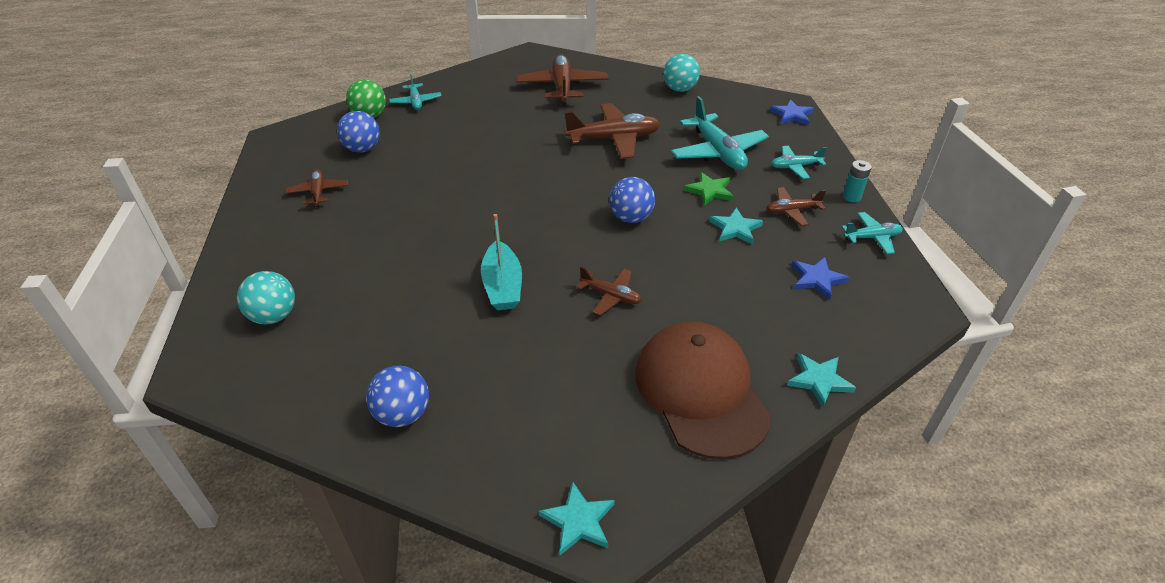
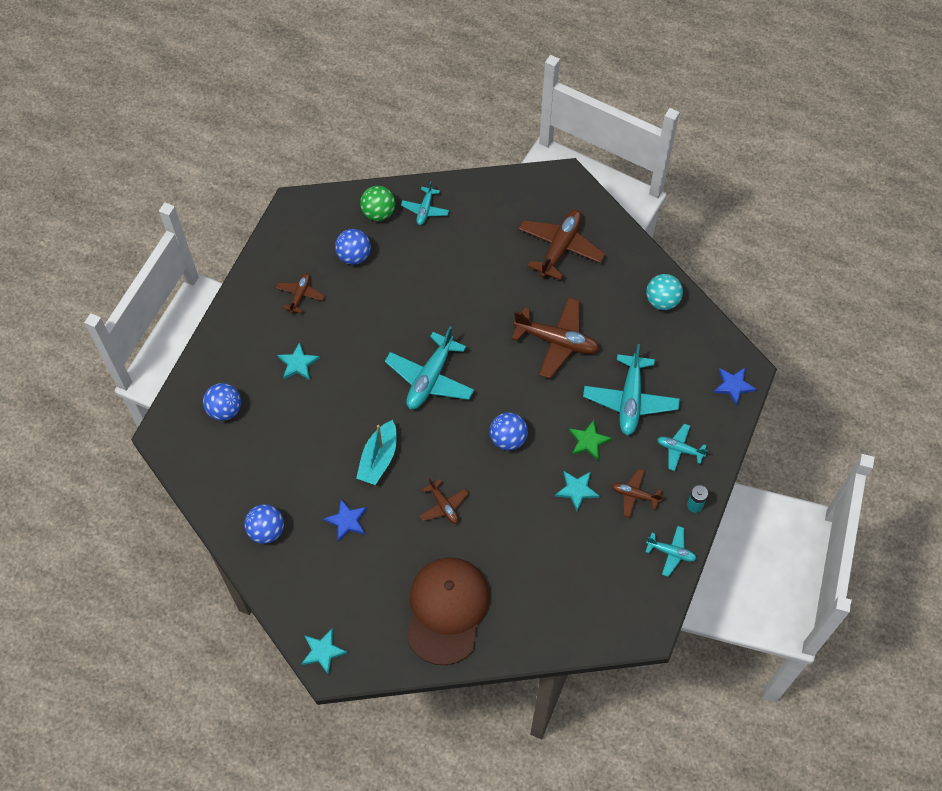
camera: 30 degrees right, 20 degrees up
turquoise ball [237,271,295,325] -> blue ball [203,383,241,421]
turquoise star [787,353,856,408] -> turquoise star moved to [277,342,320,380]
blue star [791,257,850,300] -> blue star moved to [323,499,367,542]
none -> turquoise plane [385,326,474,409]

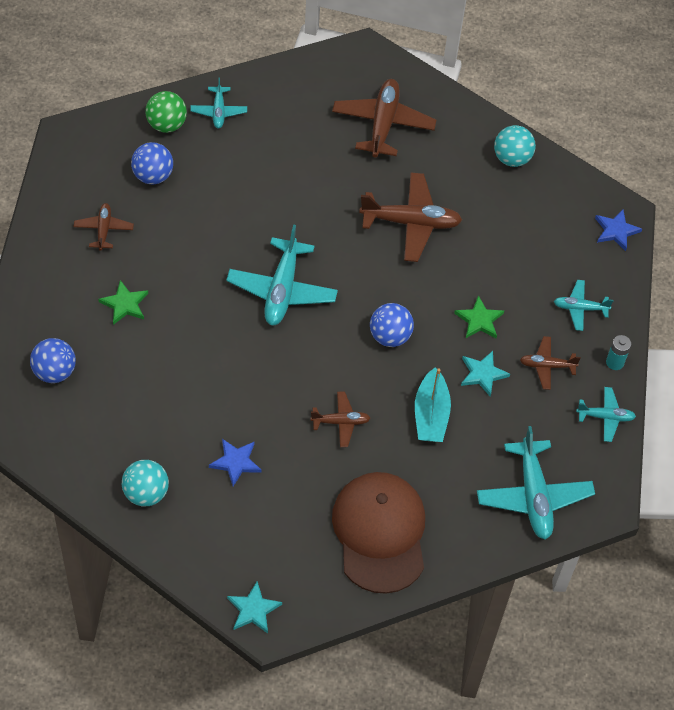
camera: 20 degrees left, 5 degrees down
blue ball [244,504,284,544] -> turquoise ball [122,460,169,506]
turquoise star [277,342,320,380] -> green star [98,280,148,325]
turquoise boat [356,420,397,485] -> turquoise boat moved to [415,367,451,442]
brown plane [420,478,469,524] -> brown plane turned 45 degrees counterclockwise [310,392,370,447]
turquoise plane [583,344,680,435] -> turquoise plane moved to [477,426,595,540]

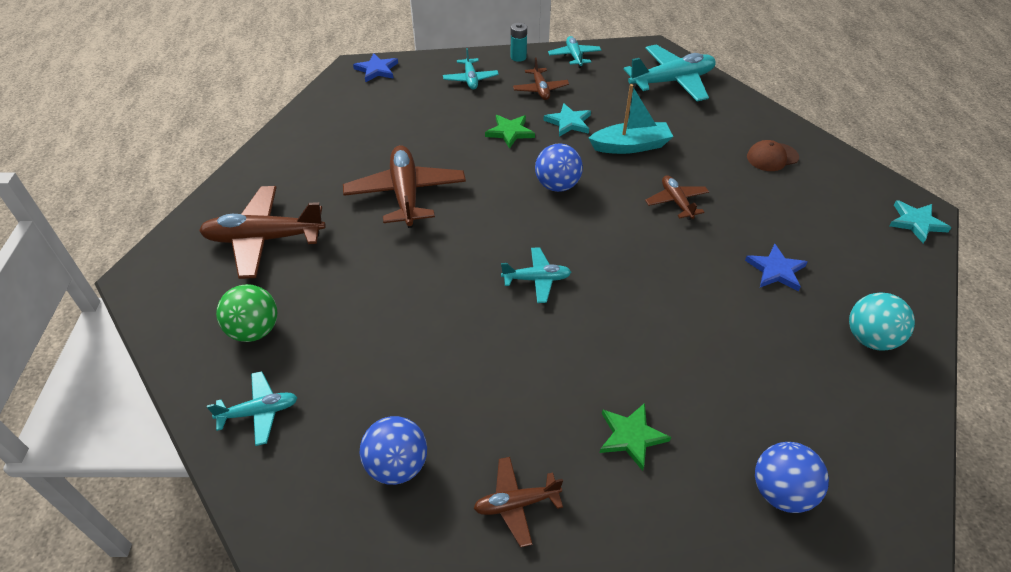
camera: 100 degrees left, 10 degrees down
green ball [145,91,187,133] -> green ball moved to [216,284,278,342]
turquoise plane [226,224,338,325] -> turquoise plane [501,247,571,303], size x0.54
brown cap [332,472,425,594] -> brown cap [747,140,799,171], size x0.43
turquoise ball [494,125,536,167] -> none

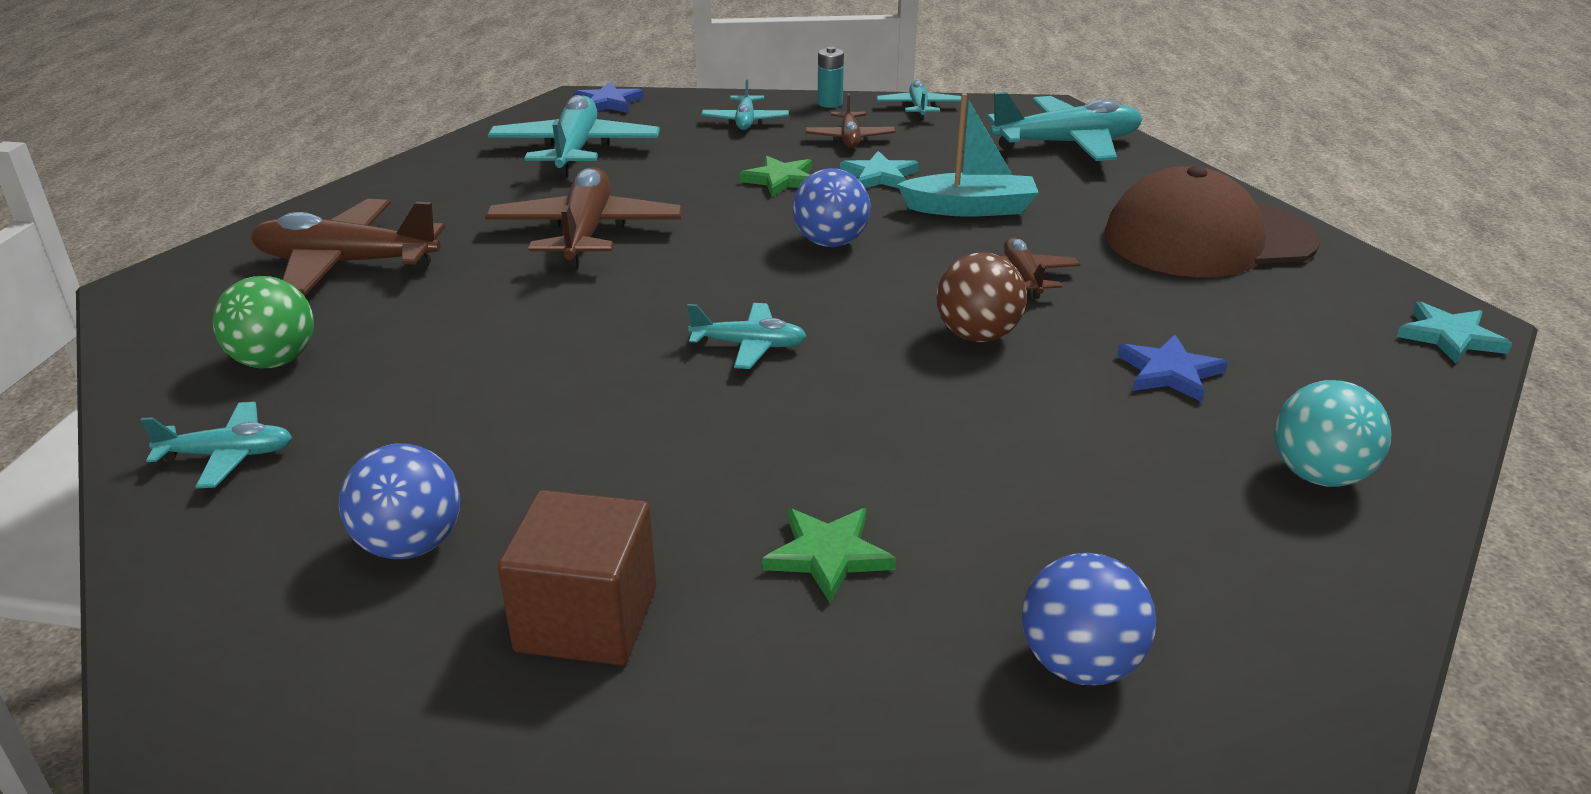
camera: 10 degrees right, 15 degrees down
brown plane [473,457,563,547] -> brown cube [498,490,656,665]
brown cap [747,140,799,171] -> brown cap [1105,166,1320,277], size x2.34
none -> turquoise plane [488,95,660,178]
none -> brown ball [937,252,1027,342]

